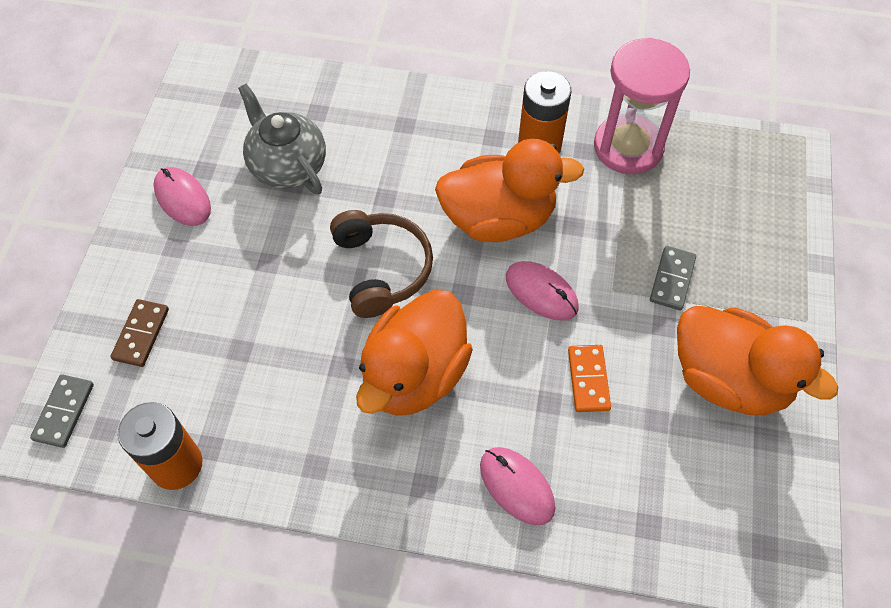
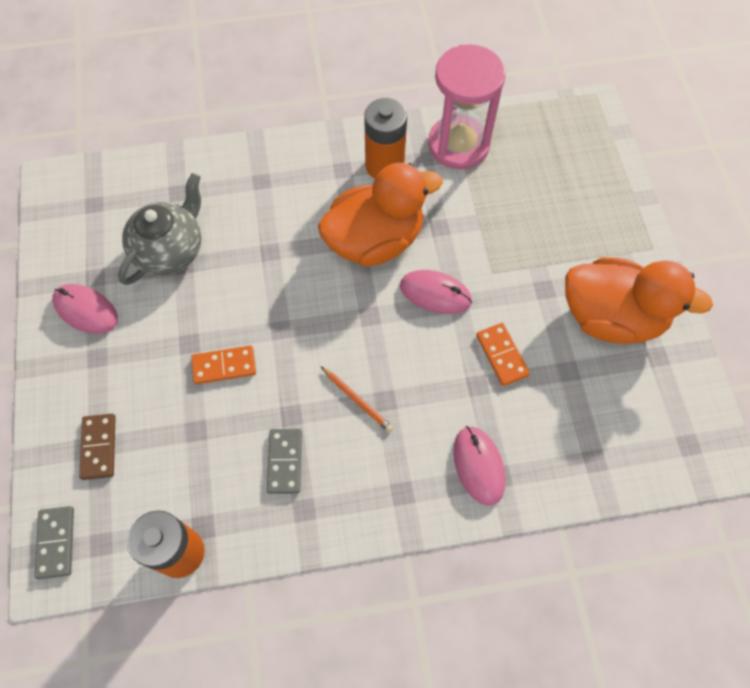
camera: 20 degrees left, 5 degrees up
grey teapot [238,84,326,195] -> grey teapot turned 90 degrees clockwise [118,173,202,285]
brown headphones [330,210,433,318] -> none
orange duck [356,290,473,416] -> orange pencil [321,367,393,432]
pink mouse [480,447,555,525] -> pink mouse turned 45 degrees clockwise [453,426,506,506]
grey domino [650,246,696,310] -> grey domino moved to [267,429,302,494]
none -> orange domino [191,345,256,384]

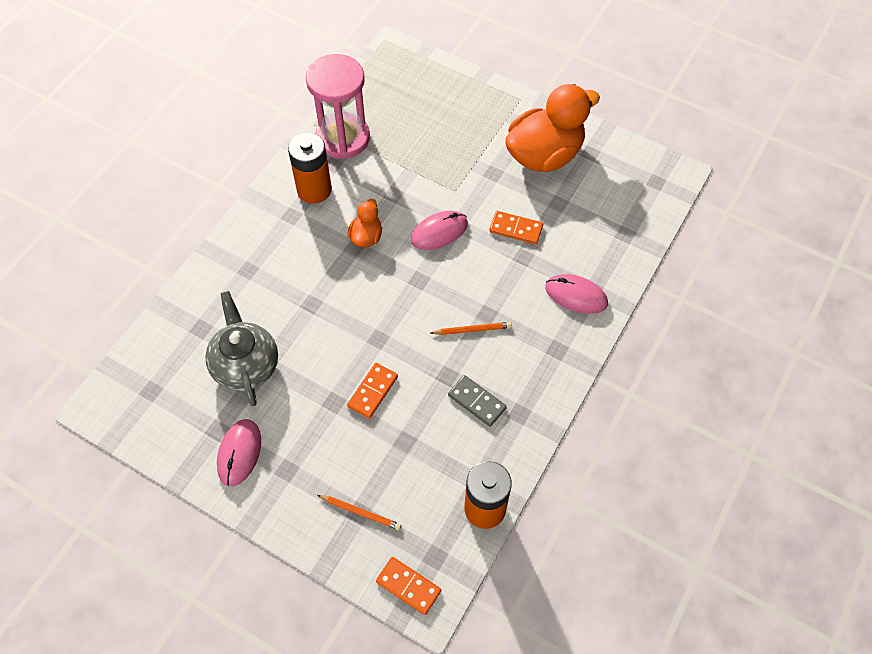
camera: 50 degrees left, 5 degrees down
grey domino [34,506,74,579] -> orange domino [376,557,441,615]
pink mouse [52,284,118,334] -> pink mouse turned 60 degrees counterclockwise [217,419,261,486]
brown domino [79,414,116,480] -> orange pencil [317,495,401,530]
orange duck [318,163,443,267] -> orange duck [347,199,382,247], size x0.47

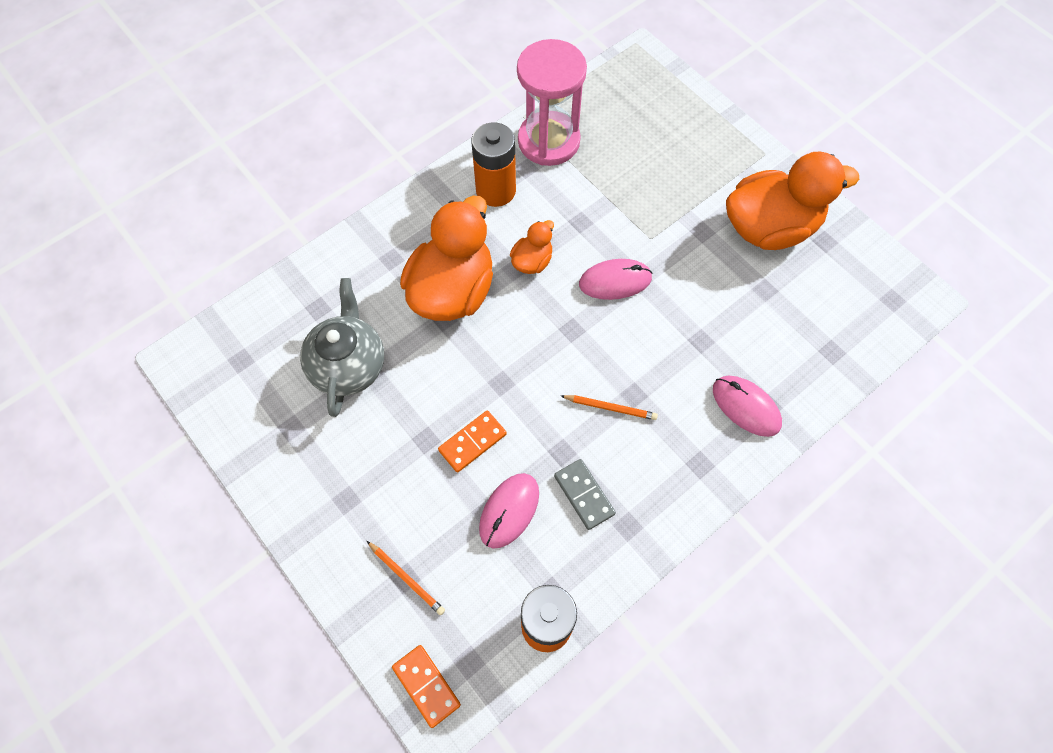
camera: 20 degrees right, 5 degrees up
pink mouse [217,419,261,486] -> pink mouse moved to [479,473,539,549]
orange domino [489,211,543,244] -> none
none -> orange duck [400,196,493,321]

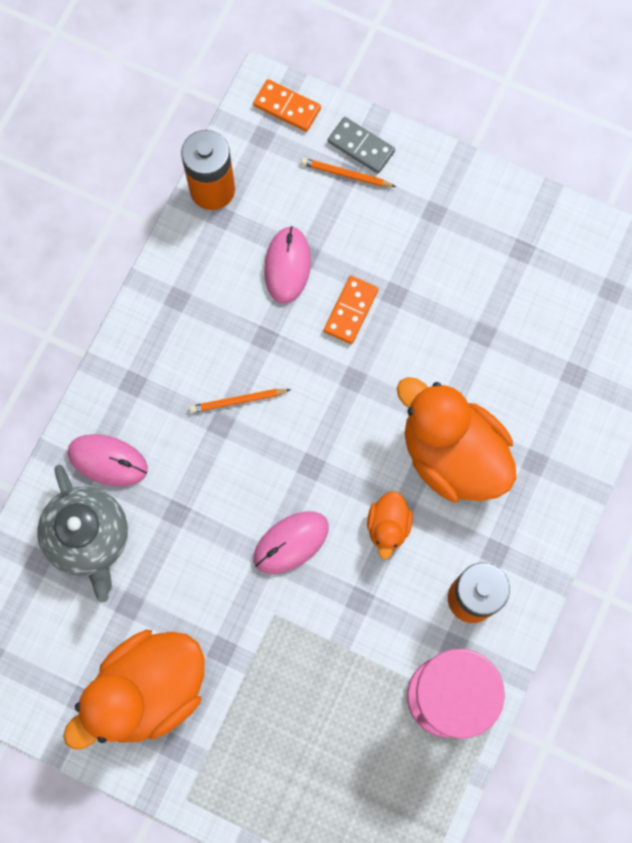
camera: 155 degrees right, 10 degrees up
grey teapot [300,278,384,417] -> grey teapot moved to [37,465,128,602]
orange duck [400,196,493,321] -> orange duck turned 135 degrees clockwise [397,377,516,502]
grey domino [554,459,616,530] -> grey domino moved to [328,117,395,174]

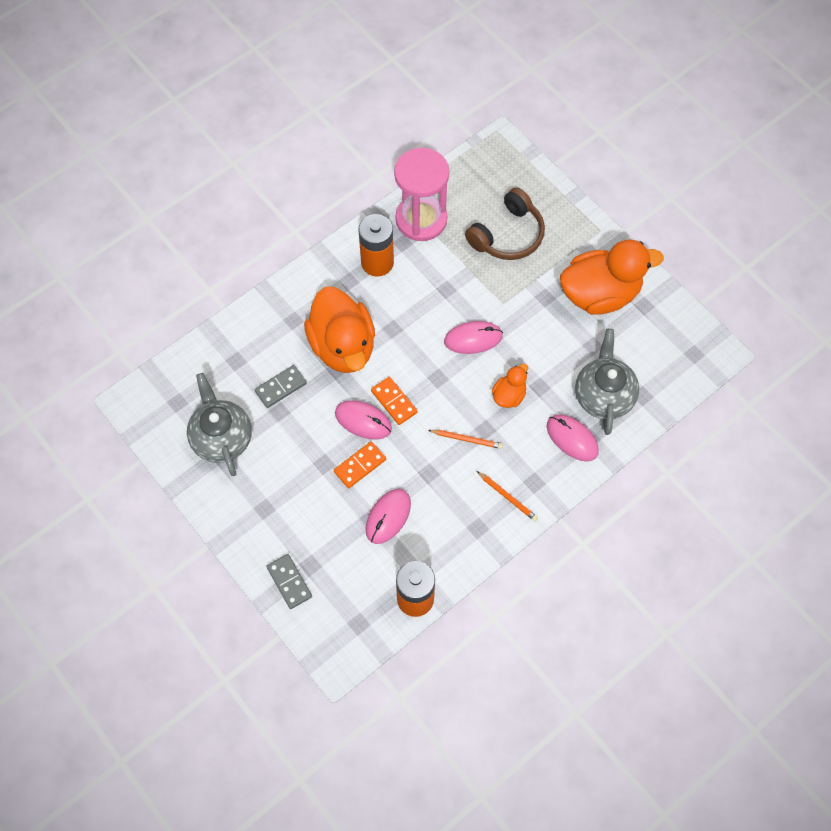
camera: 155 degrees left, 10 degrees down
orange domino [253,79,321,132] -> orange domino moved to [371,377,418,425]
orange pencil [301,158,396,187] -> orange pencil moved to [477,471,538,521]
orange duck [367,491,413,559] -> orange duck moved to [492,364,528,408]
none -> grey teapot [187,373,252,476]
none -> grey domino [255,365,307,408]
none -> pink mouse [335,400,392,440]
none -> brown headphones [465,187,545,260]

